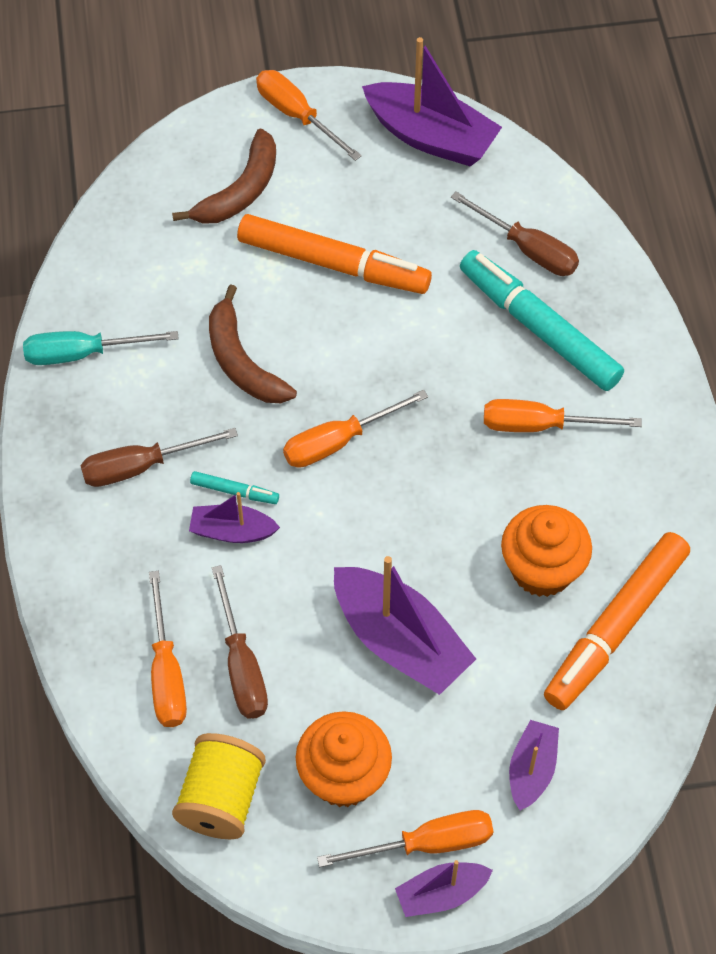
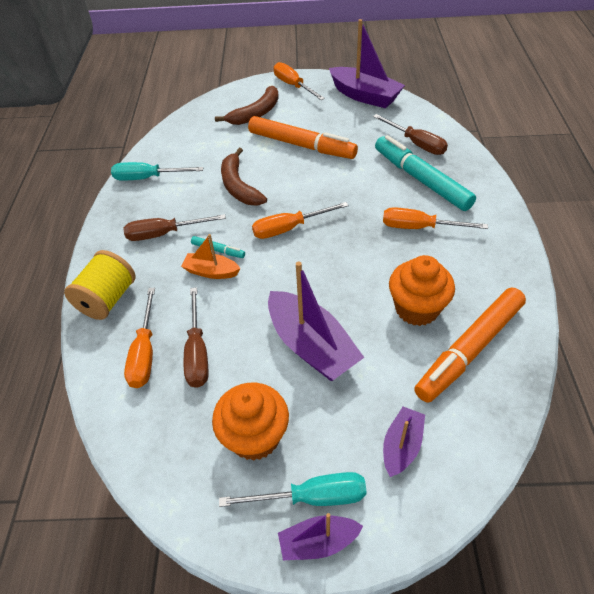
camera: 10 degrees right, 10 degrees down
yellow spool [172,733,266,839] -> yellow spool moved to [64,250,136,320]
purple boat [189,492,280,543] -> orange boat [181,234,241,279]
orange screwdriver [317,810,493,867] -> turquoise screwdriver [219,472,367,507]

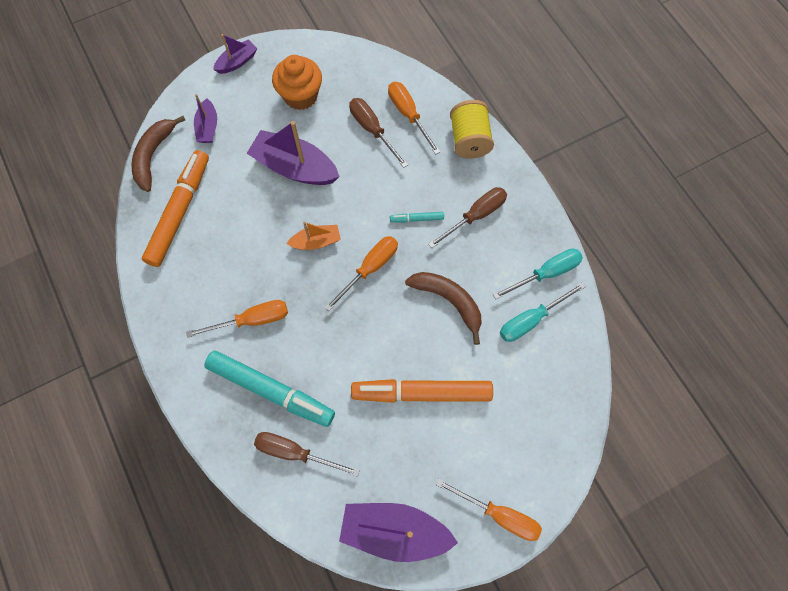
camera: 150 degrees right, 20 degrees up
orange boat [181,234,241,279] -> orange boat moved to [286,221,341,250]
brown banana [215,86,279,125] -> brown banana moved to [132,116,185,192]
turquoise screwdriver [219,472,367,507] -> turquoise screwdriver moved to [500,282,586,342]
orange cupcake [389,255,455,326] -> none

